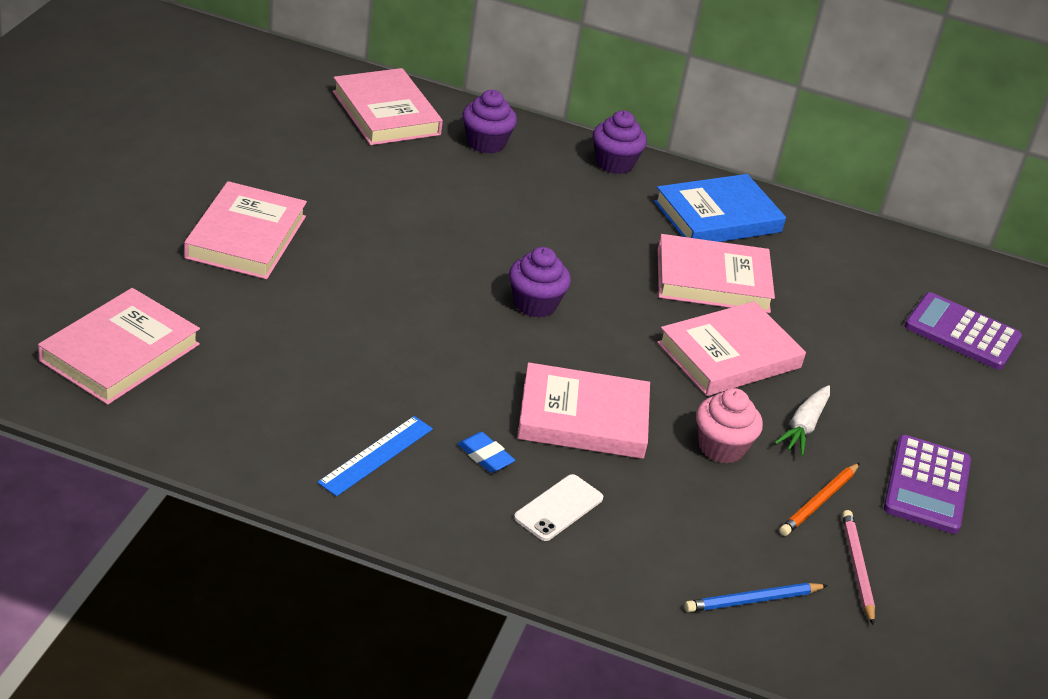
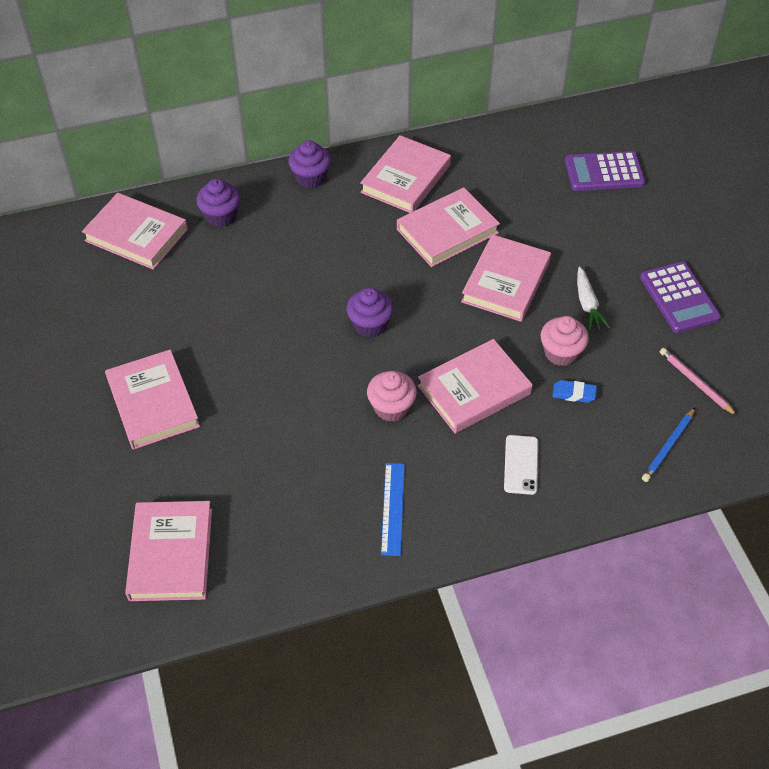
camera: 30 degrees left, 15 degrees up
blue eraser [458,432,515,473] -> blue eraser moved to [552,380,597,403]
blue book [654,174,786,242] -> pink book [360,135,451,213]
orange pencil [779,463,860,536] -> none
none -> pink cupcake [367,371,417,422]

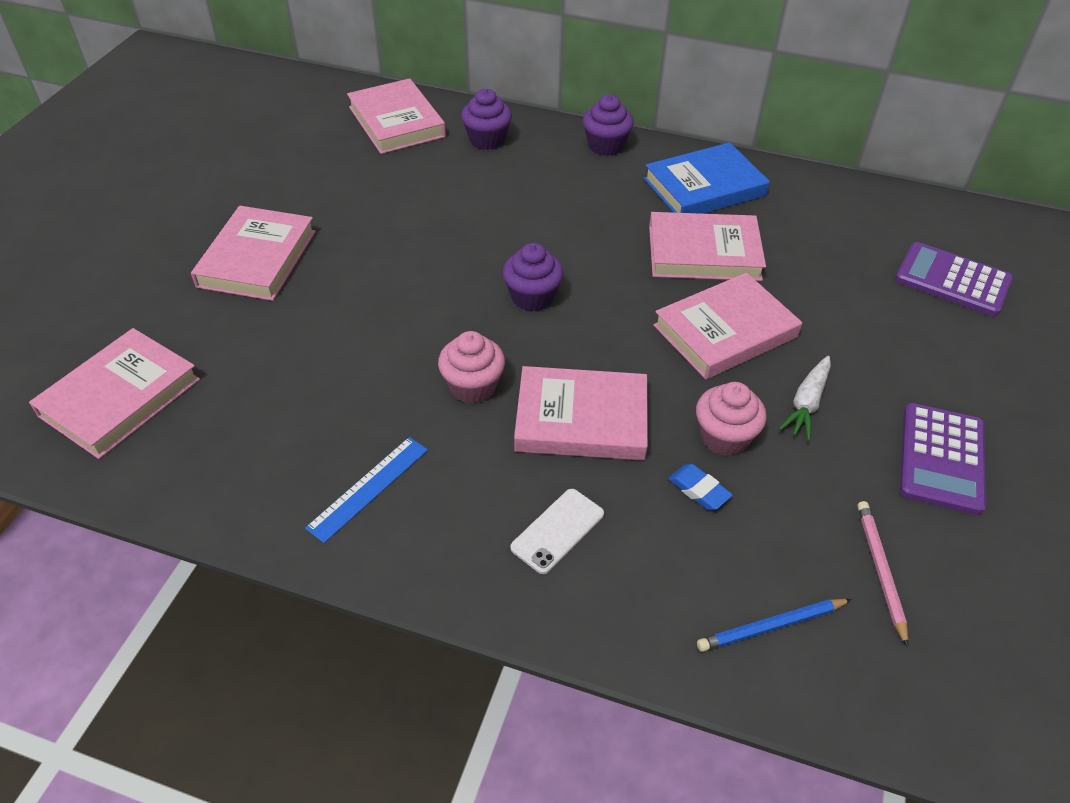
camera: 35 degrees right, 5 degrees down
pink book [360,135,451,213] -> blue book [644,143,770,214]

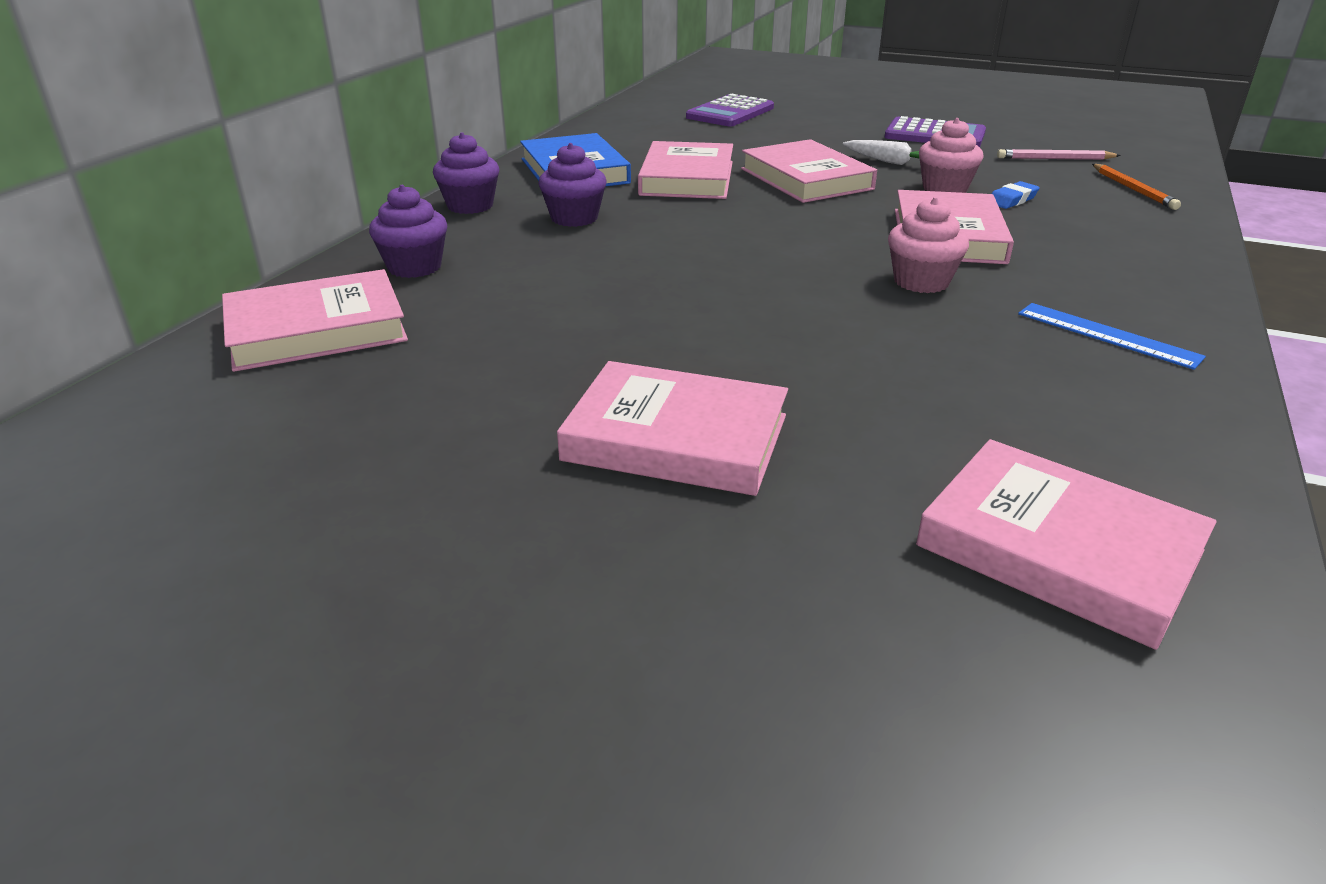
camera: 85 degrees left, 15 degrees down
purple cupcake [502,243,564,312] -> purple cupcake moved to [538,143,607,227]
white phone [510,489,604,574] -> none
blue pencil [697,599,852,652] -> orange pencil [1092,164,1181,210]

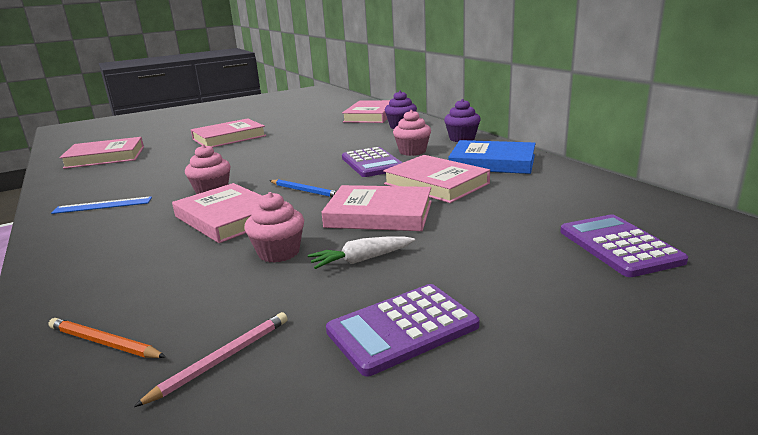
camera: 130 degrees right, 10 degrees down
purple cupcake [538,143,607,227] -> pink cupcake [393,110,431,156]
blue eraser [991,181,1040,209] -> none
none -> blue pencil [269,179,337,197]
none -> purple calculator [342,147,403,177]

